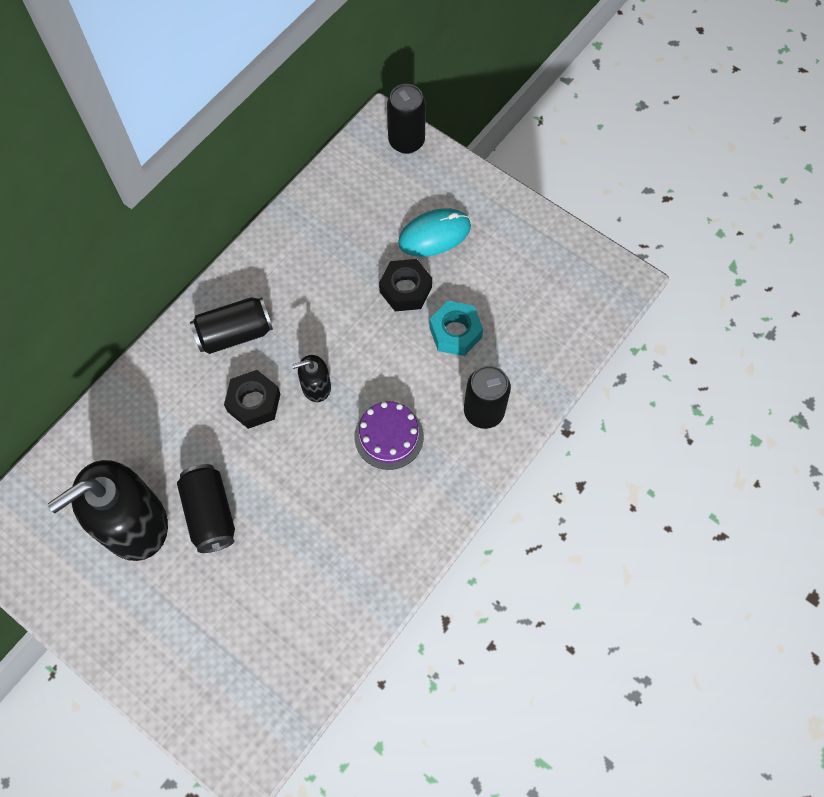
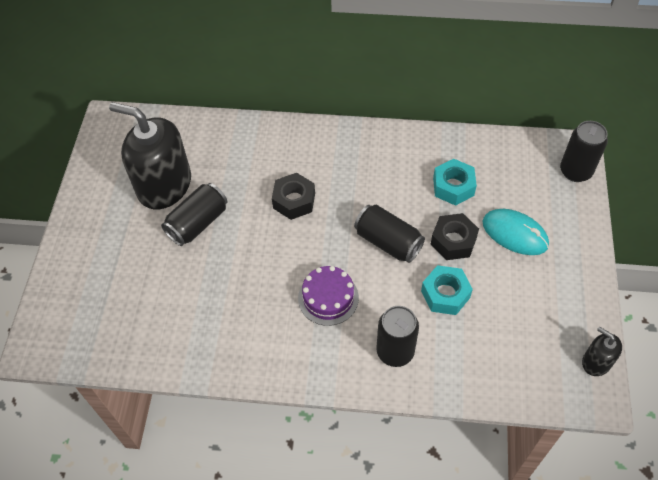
camera: 60 degrees right, 10 degrees down
black can [190,297,273,354] -> black can moved to [354,205,425,263]
black soap dispenser [292,355,331,402] -> black soap dispenser moved to [582,327,622,376]
none -> turquoise nut [433,159,477,206]

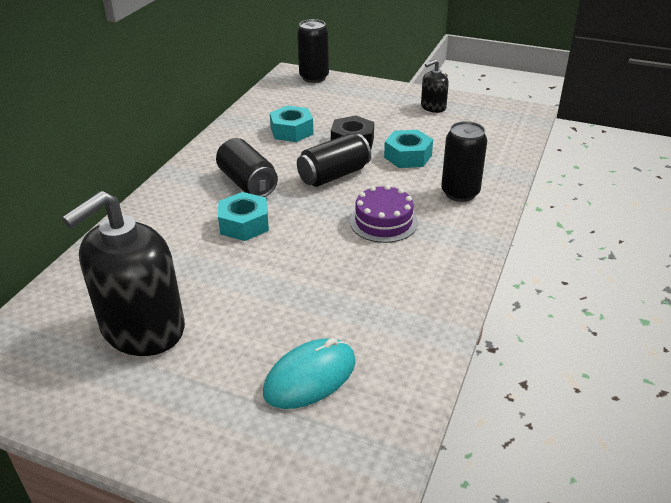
camera: 75 degrees left, 20 degrees down
black can [161,183,227,246] -> black can moved to [216,138,278,197]
black nut [272,173,315,220] -> turquoise nut [218,192,269,241]
turquoise mouse [483,209,549,255] -> turquoise mouse moved to [263,338,356,409]
black soap dispenser [582,327,622,376] -> black soap dispenser moved to [421,59,449,113]

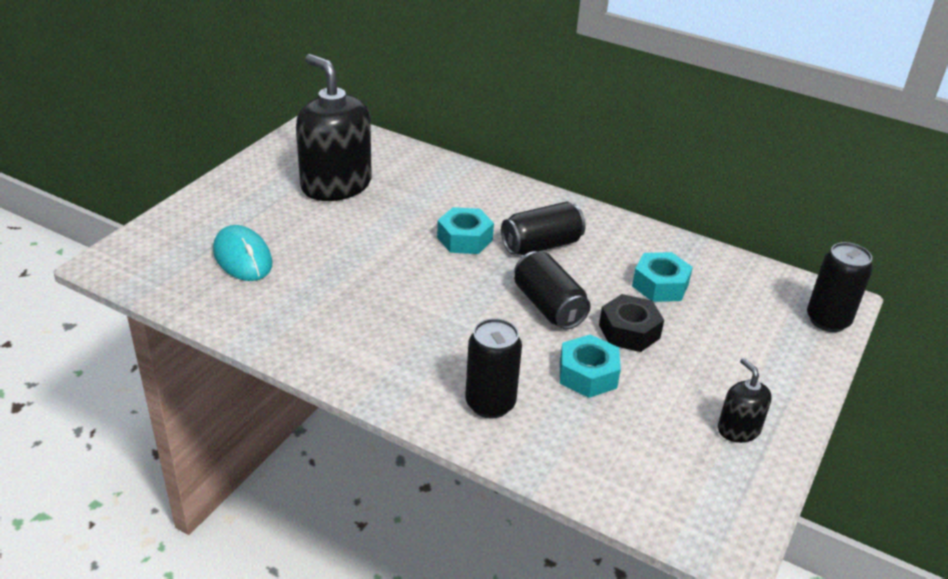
camera: 95 degrees right, 0 degrees up
purple cake [350,185,418,243] -> none

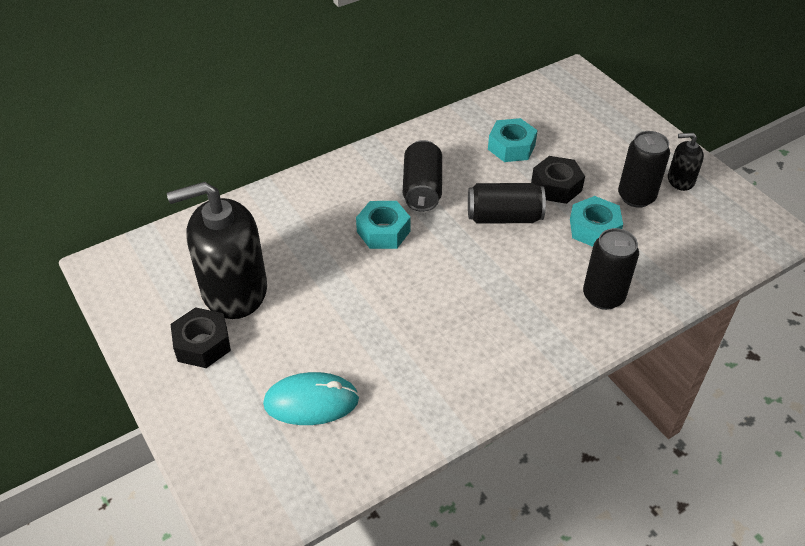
camera: 60 degrees left, 10 degrees up
black can [807,242,873,332] -> black can moved to [618,131,670,208]
none -> black nut [171,307,231,368]

